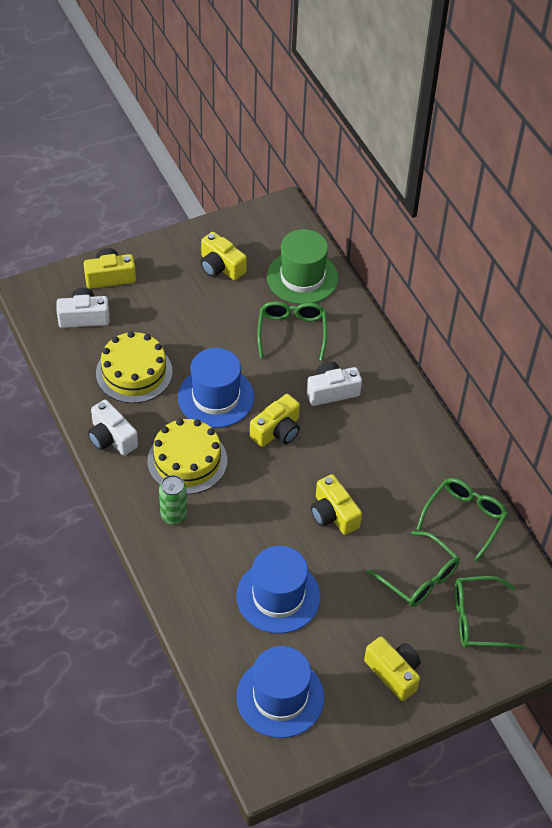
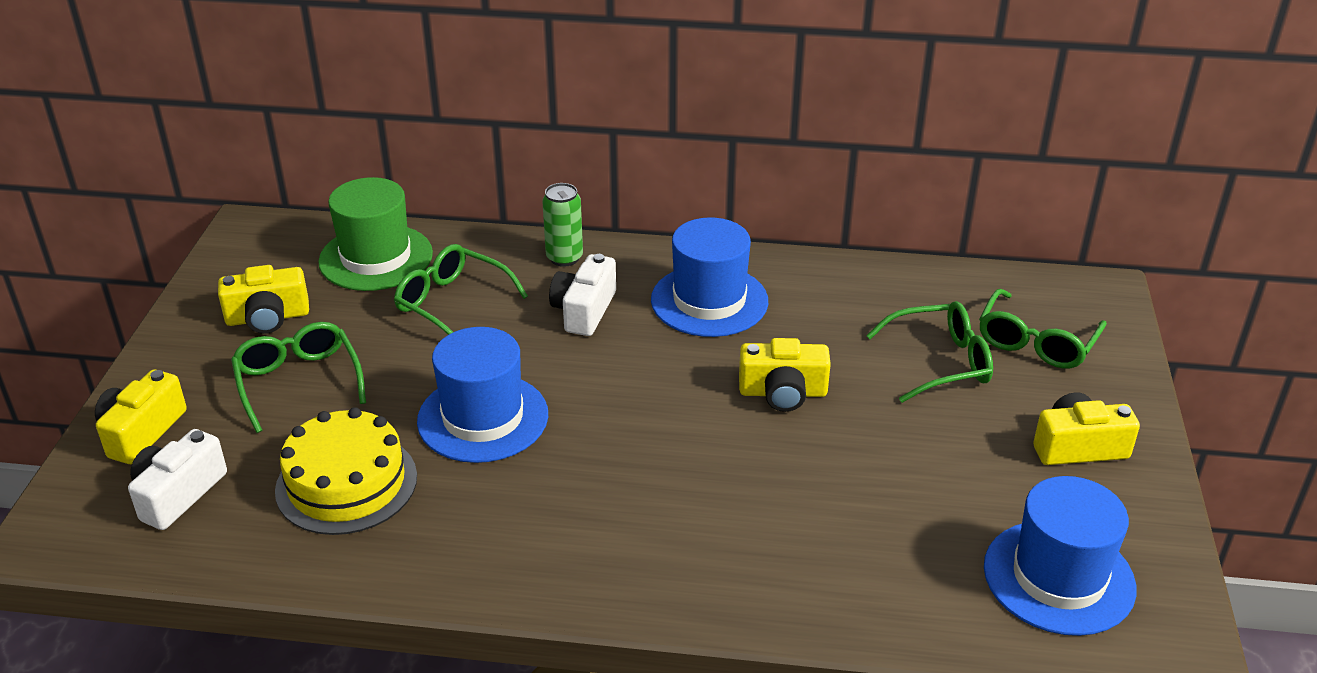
camera: 55 degrees left, 15 degrees down
white camera [88,400,138,456] -> none
yellow cake [148,419,227,494] -> none
green can [159,475,187,525] -> green can moved to [542,183,583,267]
blue hat [236,546,320,634] -> blue hat moved to [651,217,768,337]
yellow camera [250,394,300,447] -> none
green glasses [417,478,508,562] -> green glasses moved to [231,322,366,433]

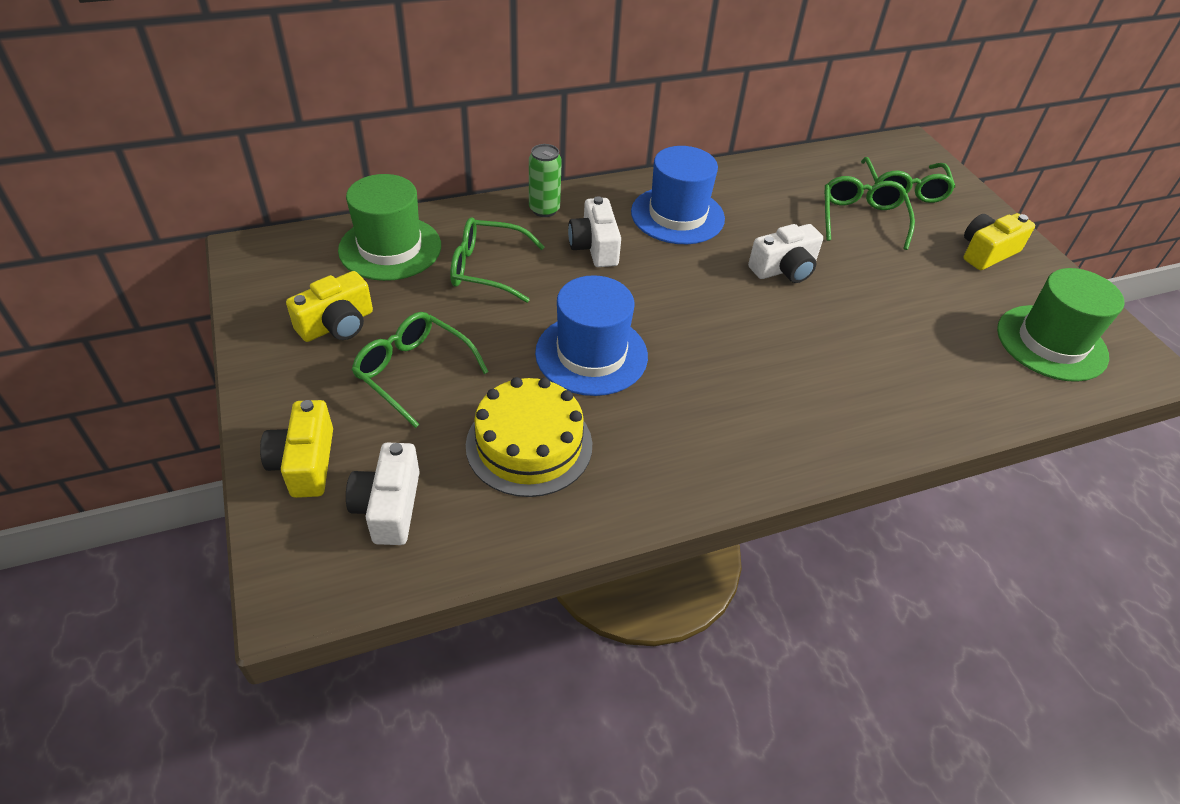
camera: 30 degrees left, 10 degrees up
yellow camera [739,338,831,412] -> white camera [748,224,823,283]
green glasses [866,301,993,403] -> green glasses turned 45 degrees counterclockwise [824,176,915,250]
blue hat [984,476,1137,636] -> green hat [997,268,1124,382]

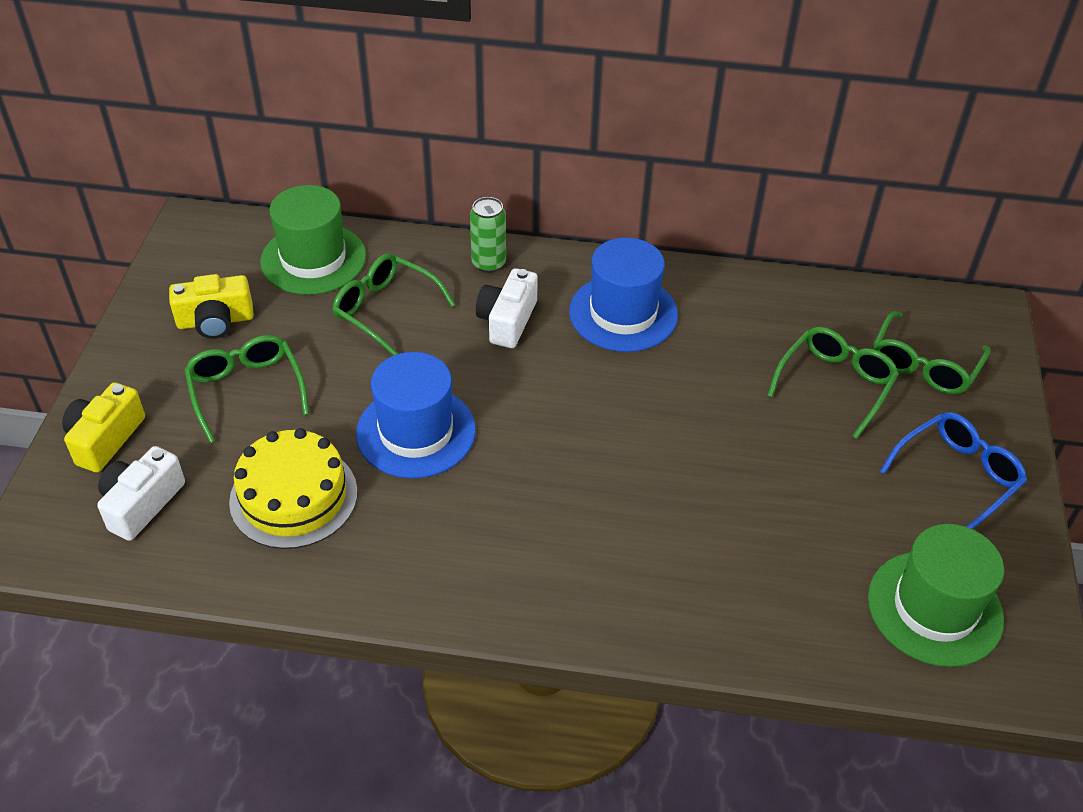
camera: 30 degrees right, 0 degrees up
white camera [748,224,823,283] -> none
yellow camera [963,213,1035,270] -> blue glasses [880,412,1027,529]

